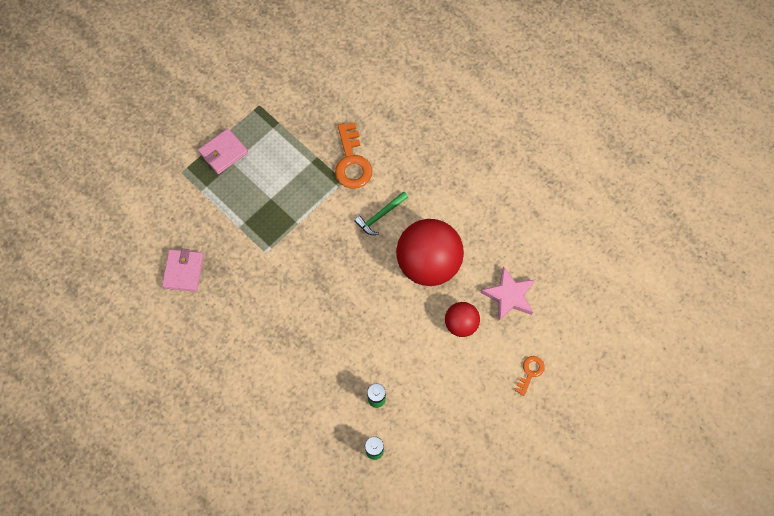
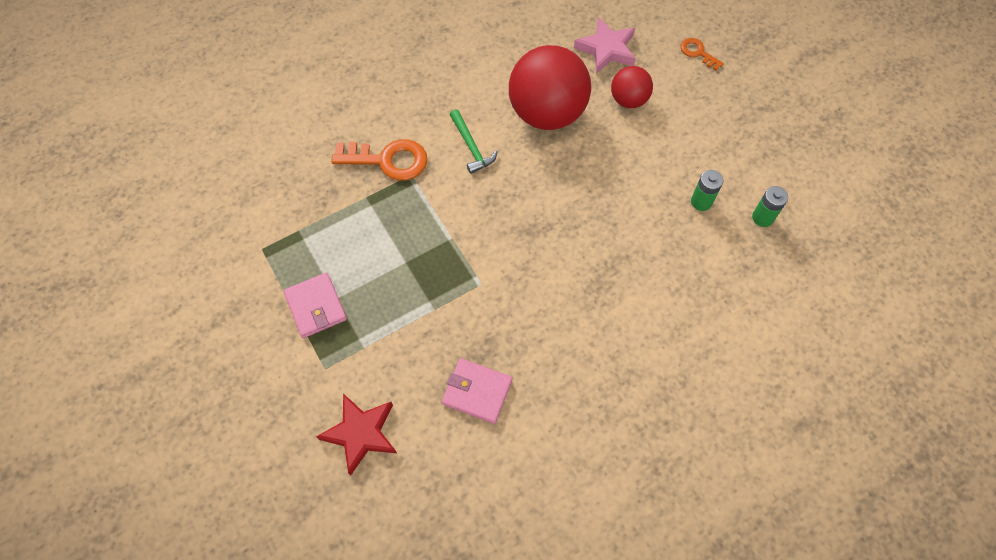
camera: 75 degrees left, 5 degrees down
none -> red star [316,394,397,476]

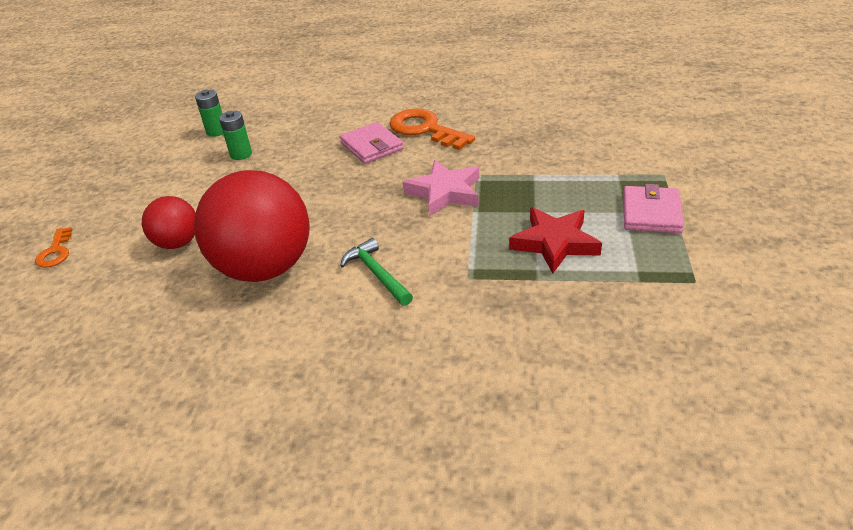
camera: 140 degrees left, 25 degrees down
red star [316,394,397,476] -> red star moved to [509,207,602,273]
orange key [331,139,428,181] -> orange key moved to [389,109,475,150]
pink wallet [442,358,512,424] -> pink wallet moved to [340,122,404,164]
green hammer [450,109,497,174] -> green hammer turned 45 degrees counterclockwise [340,238,413,306]
pink star [574,17,636,74] -> pink star moved to [403,160,479,216]

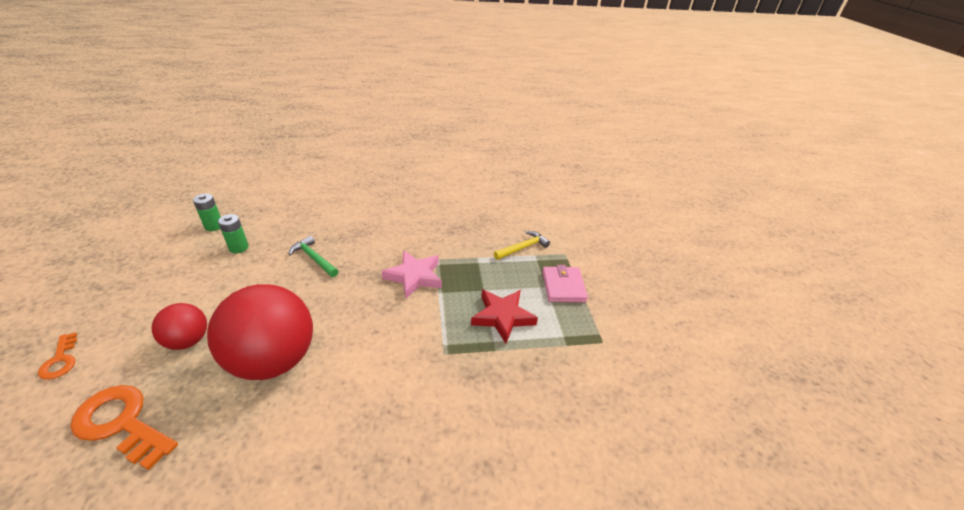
camera: 20 degrees left, 0 degrees up
pink wallet [340,122,404,164] -> none
green hammer [340,238,413,306] -> green hammer moved to [288,236,338,277]
orange key [389,109,475,150] -> orange key moved to [71,385,178,470]
none -> yellow hammer [494,231,550,260]

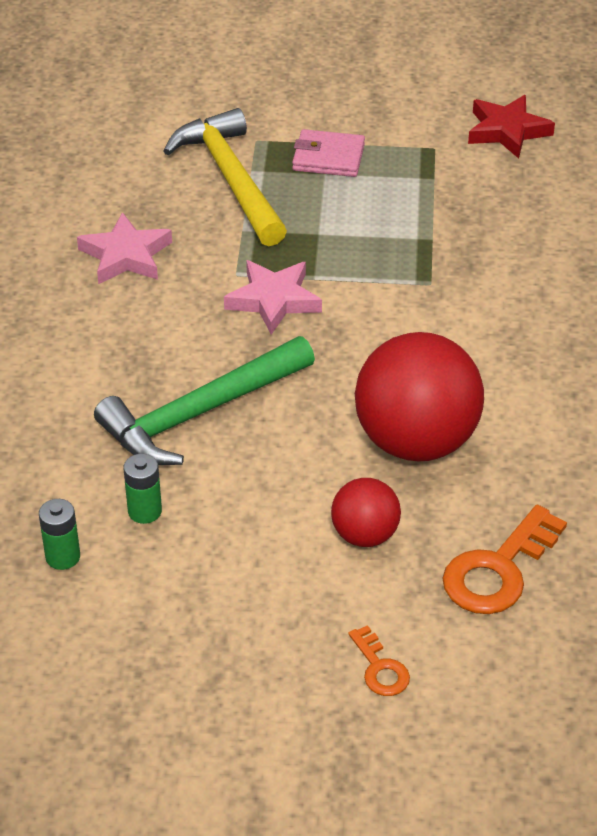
camera: 75 degrees left, 5 degrees up
orange key [38,332,77,380] -> orange key turned 75 degrees clockwise [348,625,410,696]
green hammer [288,236,338,277] -> green hammer [94,336,315,465], size x2.00
red star [471,290,538,344] -> red star moved to [468,95,555,159]
yellow hammer [494,231,550,260] -> yellow hammer [164,108,287,246], size x2.00
none -> pink star [77,212,172,284]

